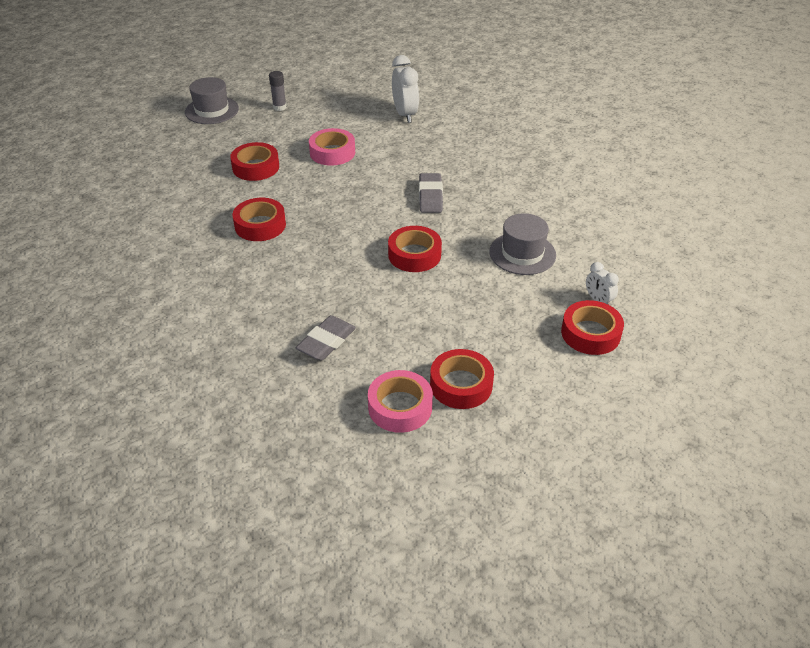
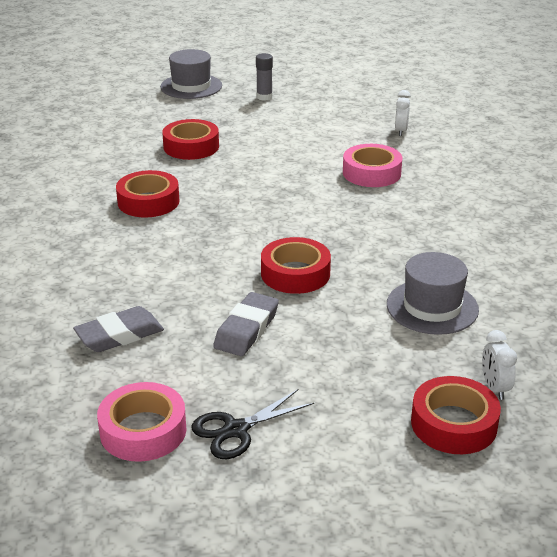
camera: 25 degrees right, 10 degrees down
pink tape [309,128,355,166] -> pink tape moved to [343,144,402,187]
white clock [392,55,419,123] -> white clock [395,90,411,136], size x0.56
grey eraser [419,173,443,213] -> grey eraser moved to [213,292,279,356]
red tape [430,349,494,409] -> black scissors [192,389,314,459]

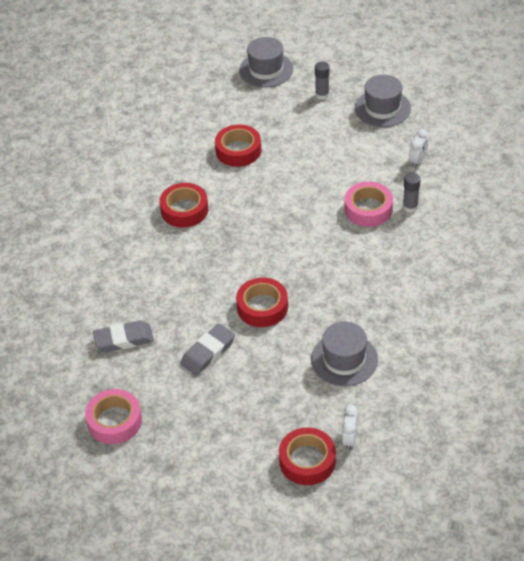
camera: 20 degrees right, 15 degrees up
black scissors [192,389,314,459] -> none
none -> grey hat [355,75,411,127]
none -> grey glue stick [403,173,420,213]

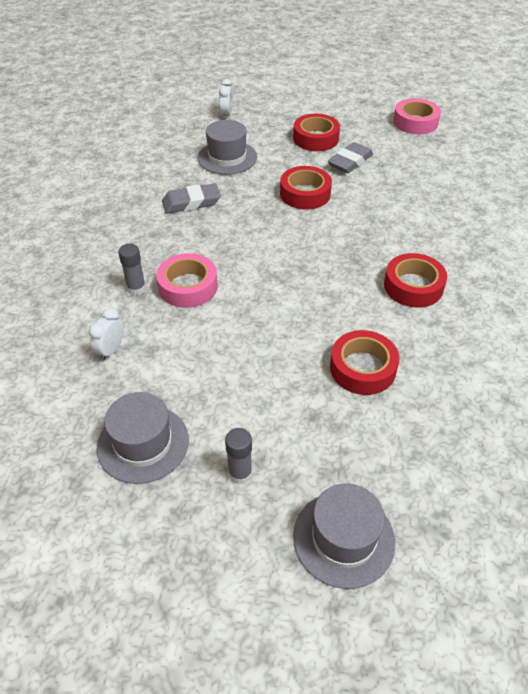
camera: 175 degrees right, 0 degrees up
grey eraser [93,320,154,352] -> grey eraser moved to [162,183,221,213]
red tape [279,427,336,485] -> red tape moved to [293,114,340,151]

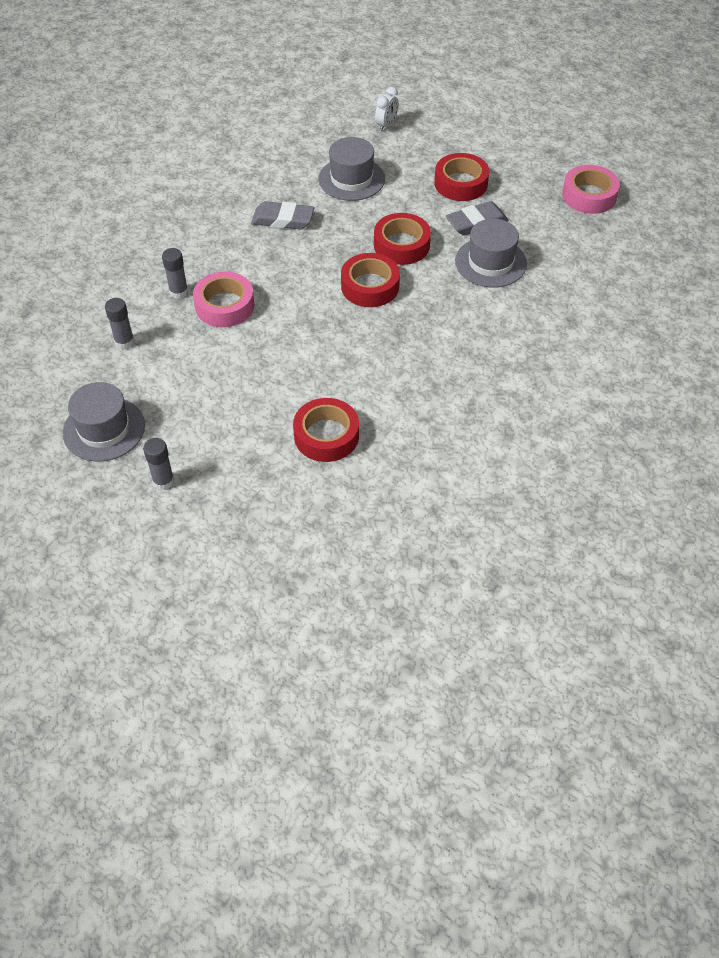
camera: 25 degrees right, 5 degrees up
white clock [89,308,124,361] -> grey glue stick [105,298,134,349]
grey hat [293,483,395,589] -> grey hat moved to [455,219,527,287]
red tape [384,253,447,308] -> red tape moved to [341,253,400,307]

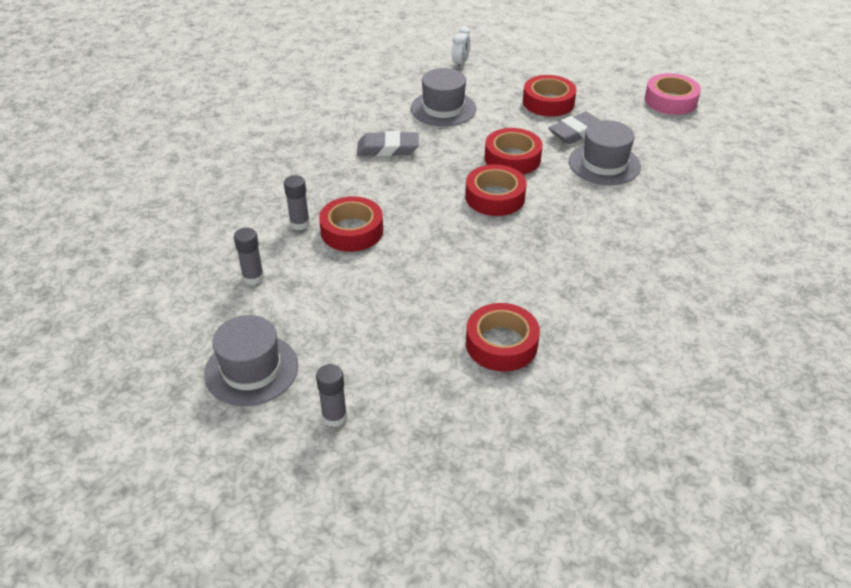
camera: 10 degrees left, 10 degrees down
pink tape [193,272,254,327] -> red tape [319,196,383,252]

